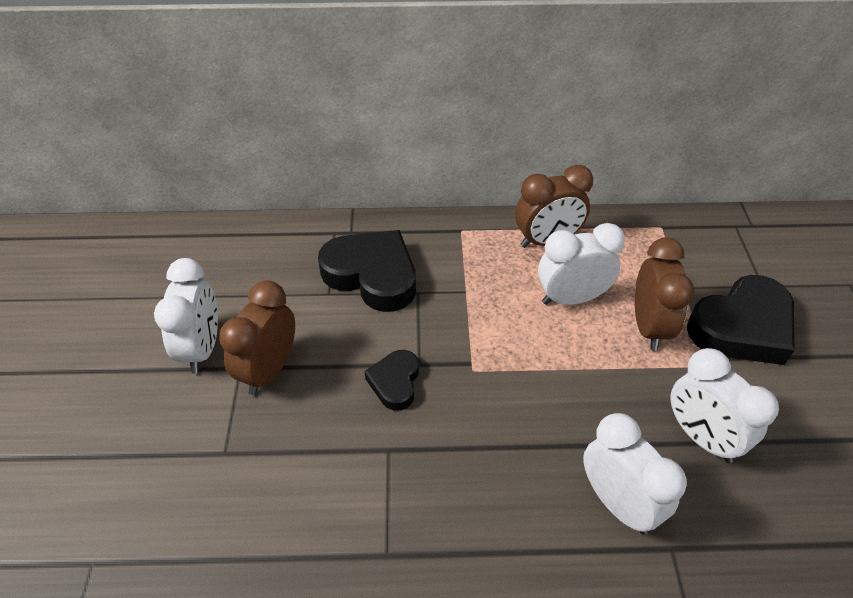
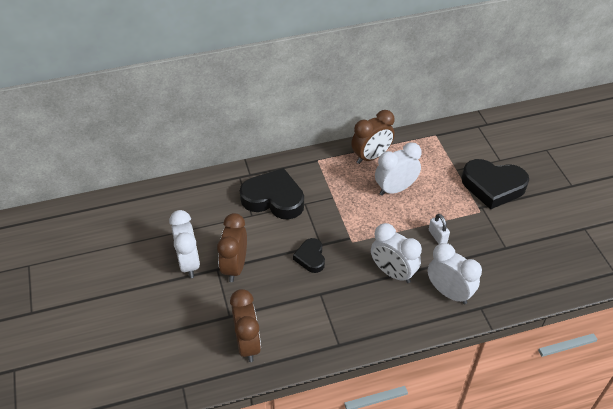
camera: 15 degrees left, 0 degrees up
brown clock [635,238,694,351] -> brown clock moved to [230,289,261,362]
white clock [670,348,779,463] -> white clock moved to [371,223,422,283]
black heart [687,275,795,365] -> black heart turned 60 degrees clockwise [462,159,529,209]
none -> white padlock [429,214,450,244]

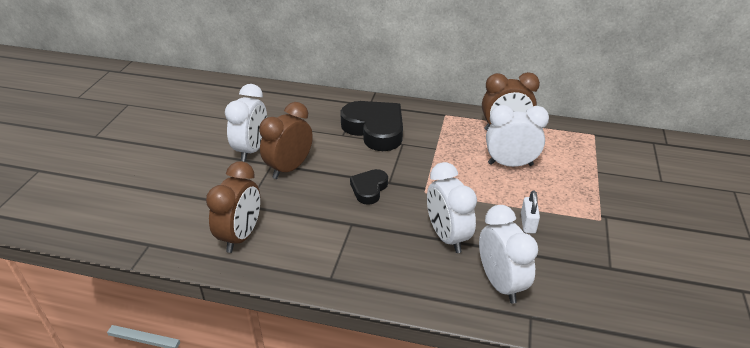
camera: 30 degrees right, 10 degrees down
black heart [462,159,529,209] -> none

